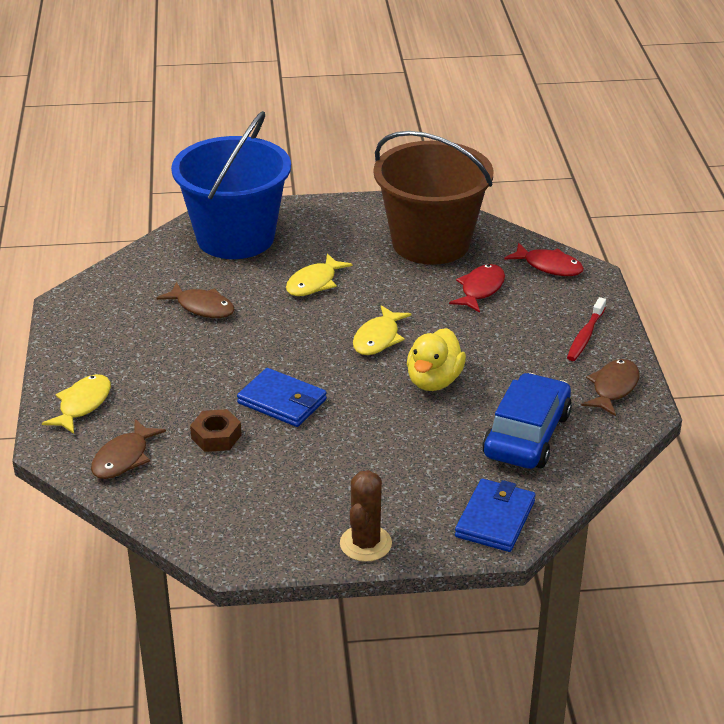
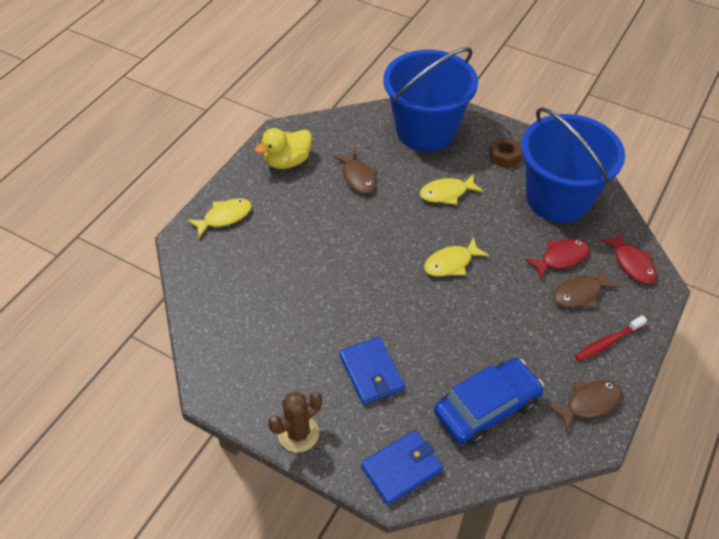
camera: 35 degrees right, 15 degrees up
brown fish [91,419,166,479] -> brown fish moved to [553,267,620,307]
brown nut [190,409,242,452] -> brown nut moved to [489,137,522,169]
blue wallet [237,368,327,427] -> blue wallet moved to [339,337,405,405]
brown bucket [373,131,494,265] -> blue bucket [521,107,625,223]
yellow duck [407,328,466,391] -> yellow duck moved to [255,128,312,169]

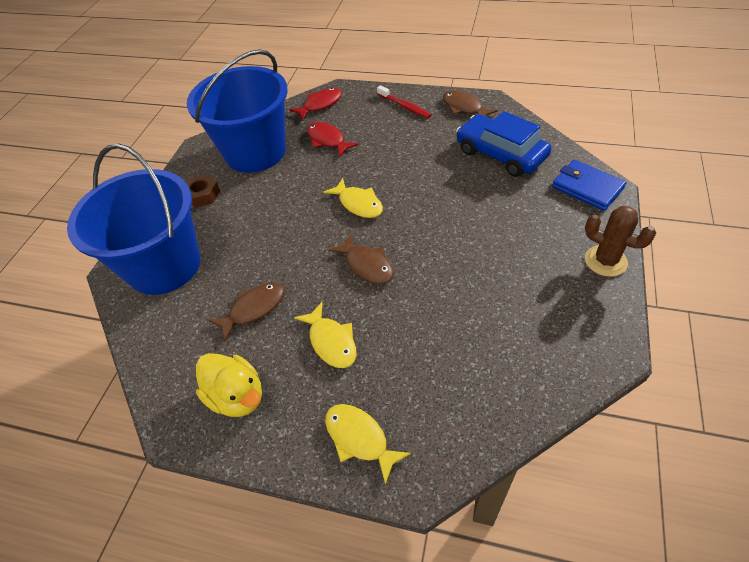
camera: 100 degrees left, 0 degrees up
blue wallet [339,337,405,405] -> none
yellow fish [420,174,483,205] -> yellow fish moved to [294,302,357,368]
brown fish [553,267,620,307] -> brown fish moved to [329,234,394,284]

